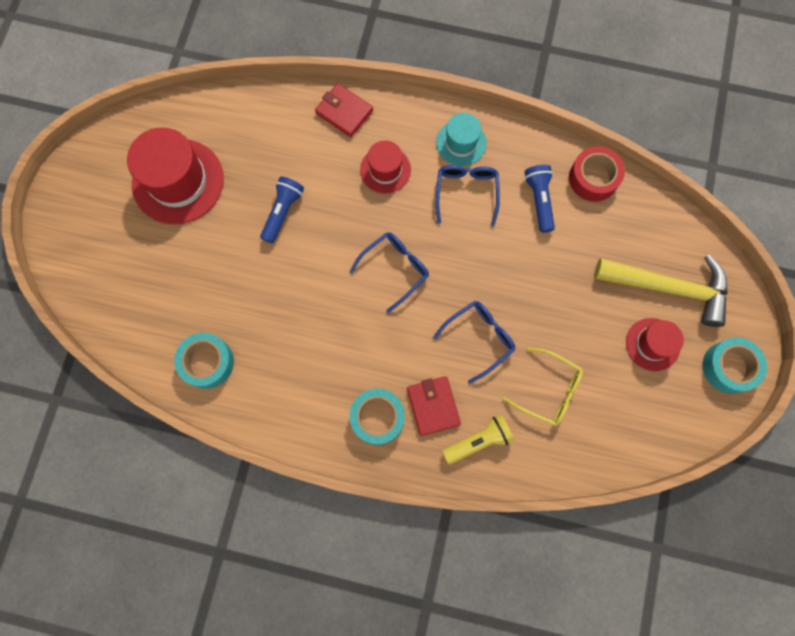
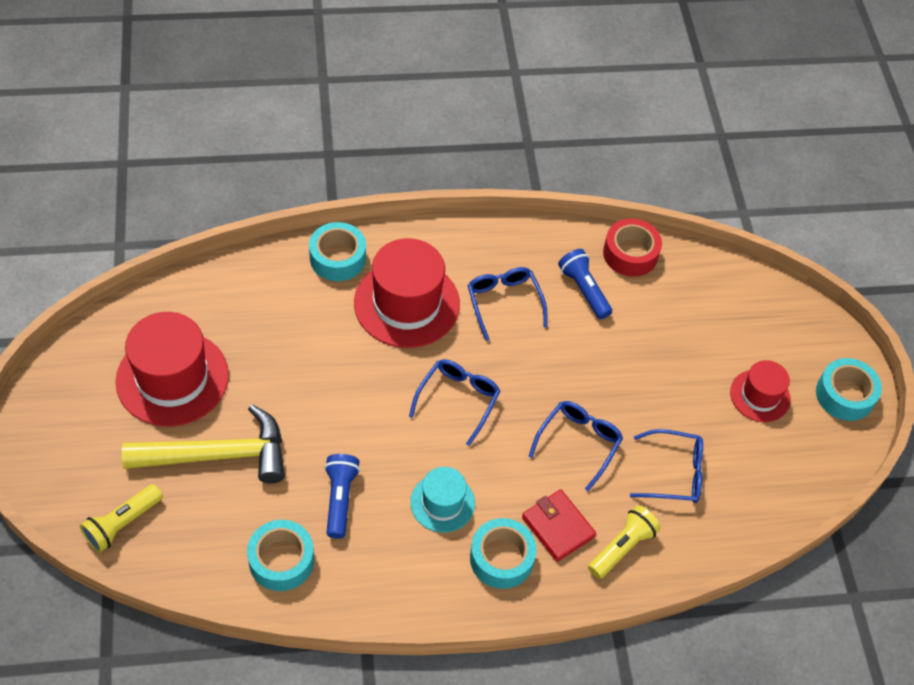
camera: 25 degrees left, 20 degrees down
blue flashlight [260,176,304,244] -> blue flashlight moved to [324,454,360,539]
red wallet [315,83,373,137] -> turquoise tape [309,222,366,281]
red hat [360,140,411,193] -> red hat [354,238,460,348], size x1.79
turquoise hat [436,113,487,166] -> turquoise hat moved to [410,467,475,533]
yellow glasses [503,347,583,426] -> blue glasses [630,429,703,503]
yellow hammer [594,255,728,327] -> yellow hammer moved to [122,405,285,483]
none -> yellow flashlight [80,484,163,553]

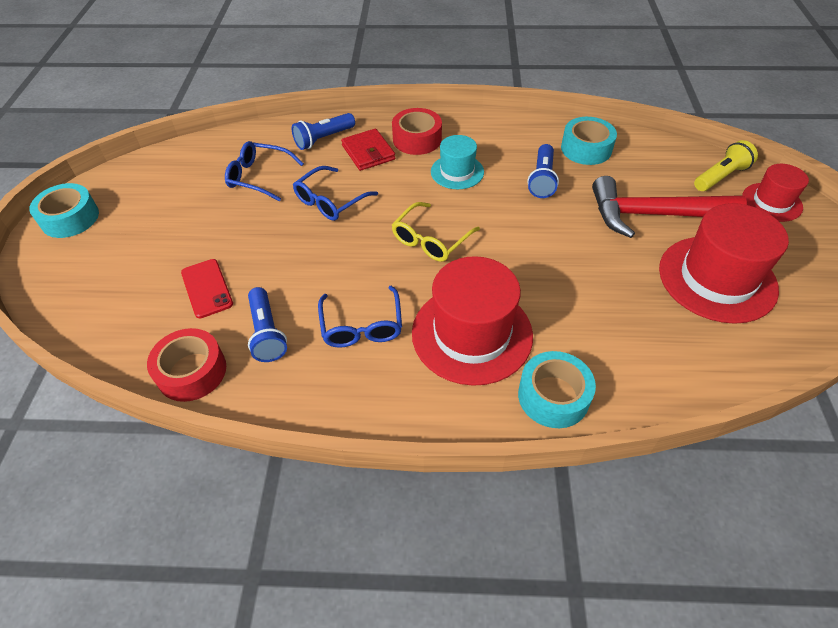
camera: 165 degrees left, 5 degrees down
yellow hammer [122,405,285,483] -> red hammer [592,176,747,238]
blue glasses [409,359,501,446] -> yellow glasses [392,202,480,262]
turquoise tape [470,518,537,589] -> red tape [392,108,442,155]
yellow flashlight [588,505,661,579] -> blue flashlight [292,113,355,150]
red hat [730,360,791,422] -> red hat moved to [742,164,809,222]
none -> red phone [181,259,233,318]

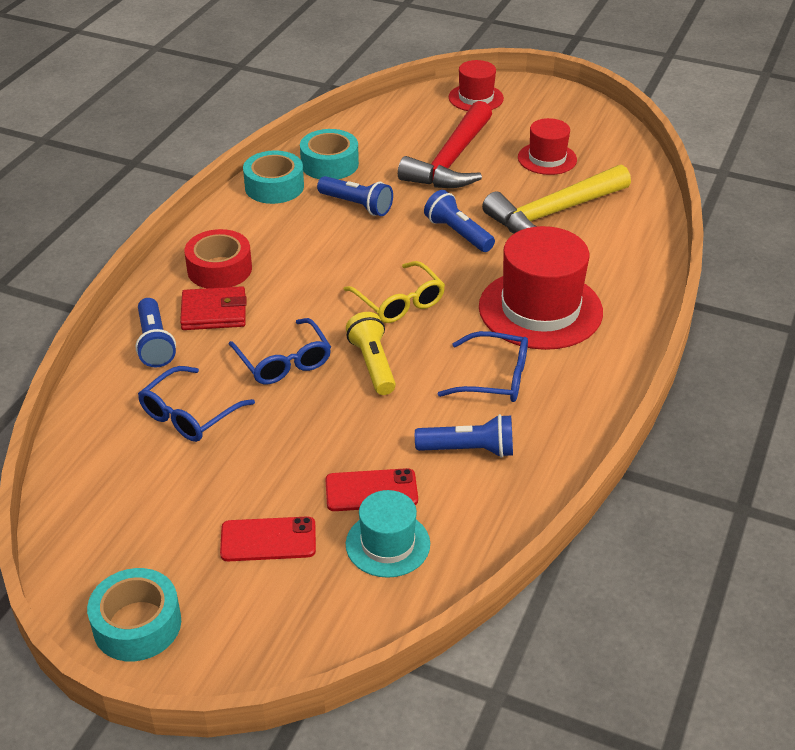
camera: 70 degrees left, 10 degrees down
red tape [147,328,226,402] -> none
turquoise hat [431,135,484,189] -> turquoise hat moved to [346,490,430,578]
turquoise tape [518,351,596,428] -> turquoise tape moved to [243,150,304,204]
red hat [659,203,789,324] -> red hat [518,118,577,175], size x0.56
yellow flashlight [694,140,758,191] -> yellow flashlight moved to [346,312,396,395]
none -> red phone [220,516,316,561]
none -> blue flashlight [424,190,495,252]
none -> yellow hammer [482,164,631,233]

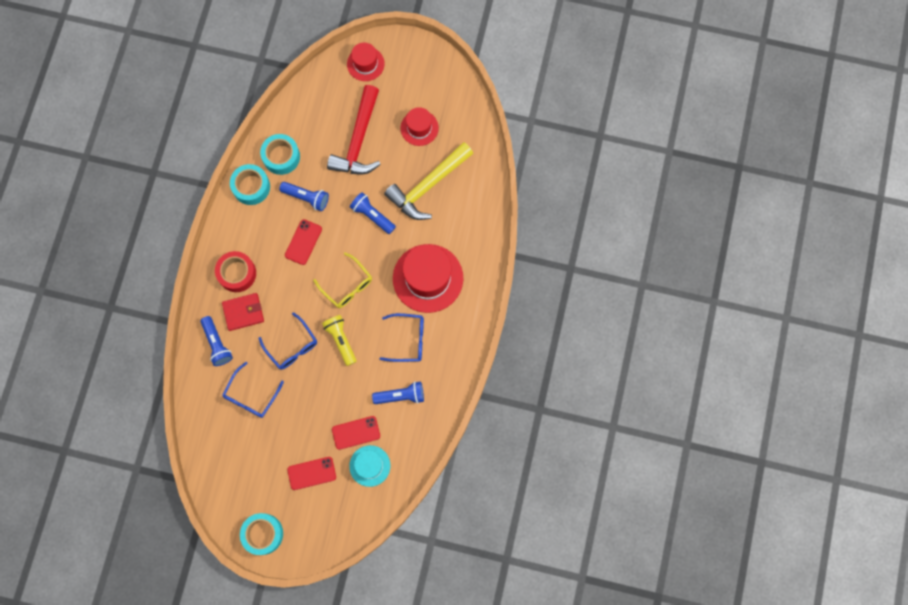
camera: 10 degrees left, 35 degrees up
none -> red phone [285,219,322,265]

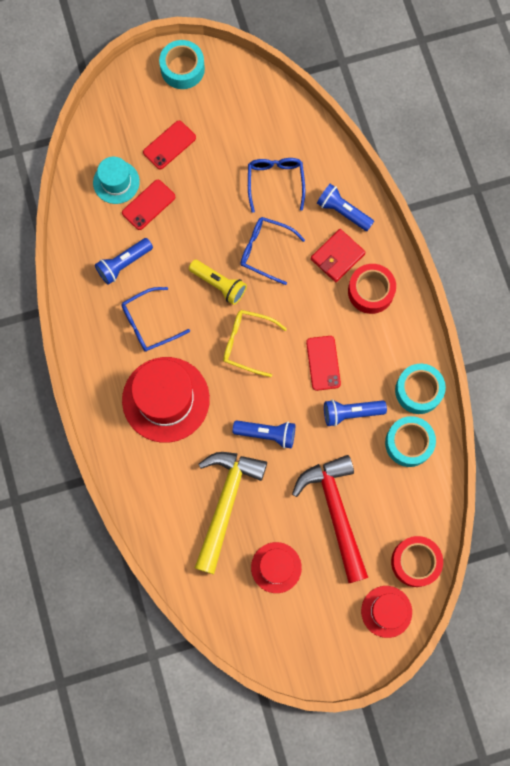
camera: 150 degrees right, 0 degrees up
none -> red tape [391,536,443,587]

